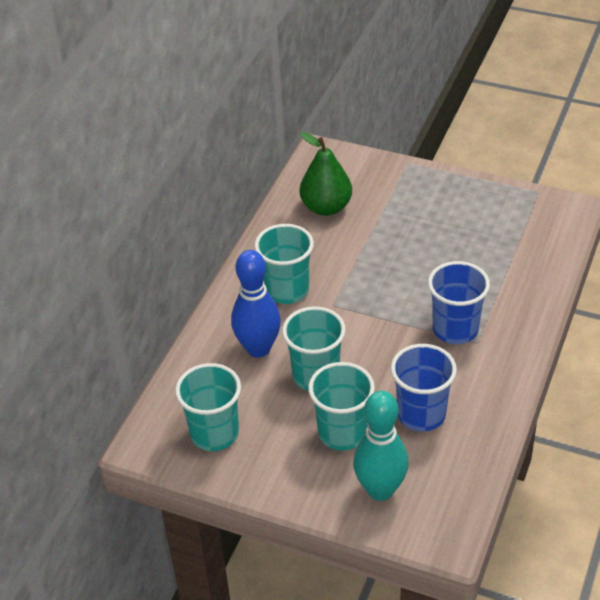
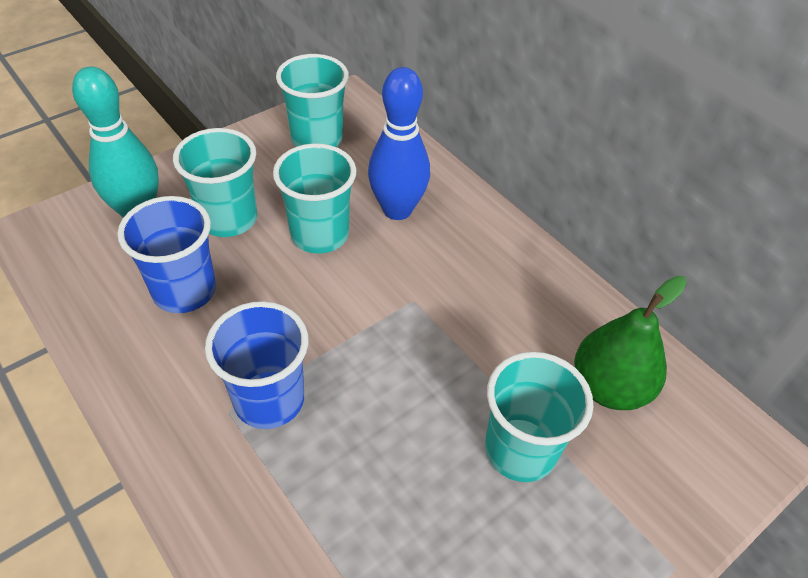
camera: 115 degrees right, 5 degrees up
turquoise cup [254,224,314,304] -> turquoise cup moved to [485,352,593,482]

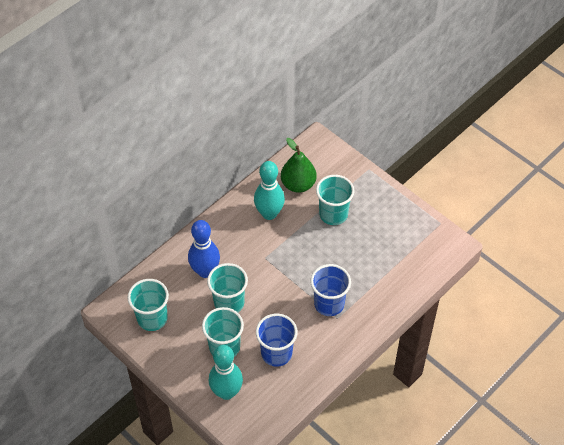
camera: 95 degrees left, 5 degrees up
none -> turquoise bowling pin [254,161,285,220]

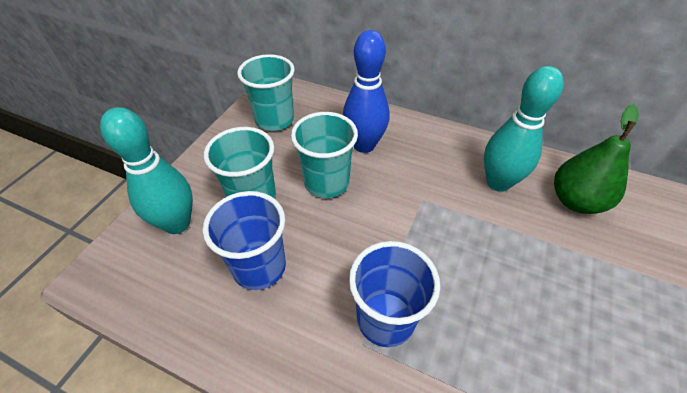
camera: 70 degrees right, 5 degrees down
turquoise cup [316,175,355,225] -> none

